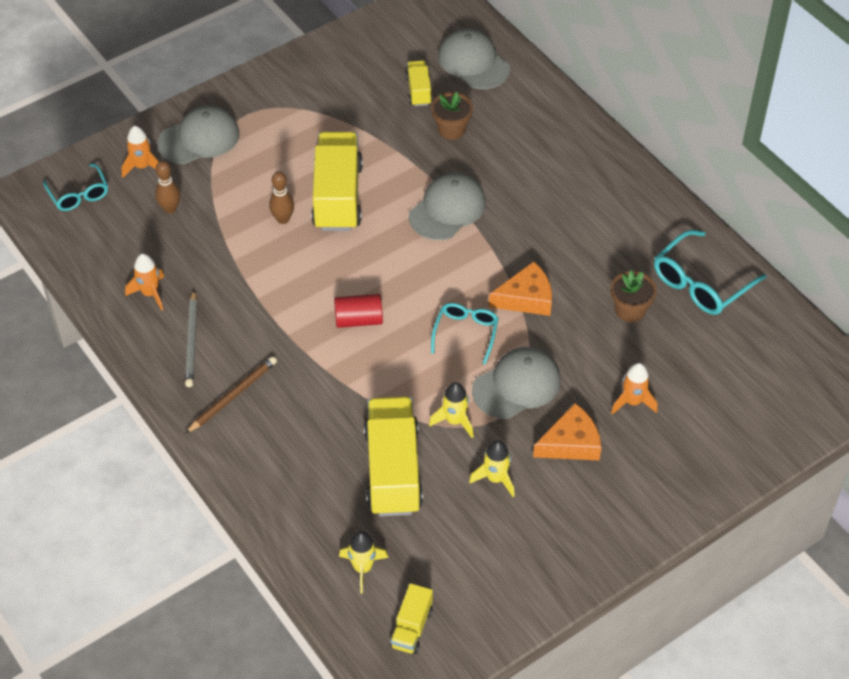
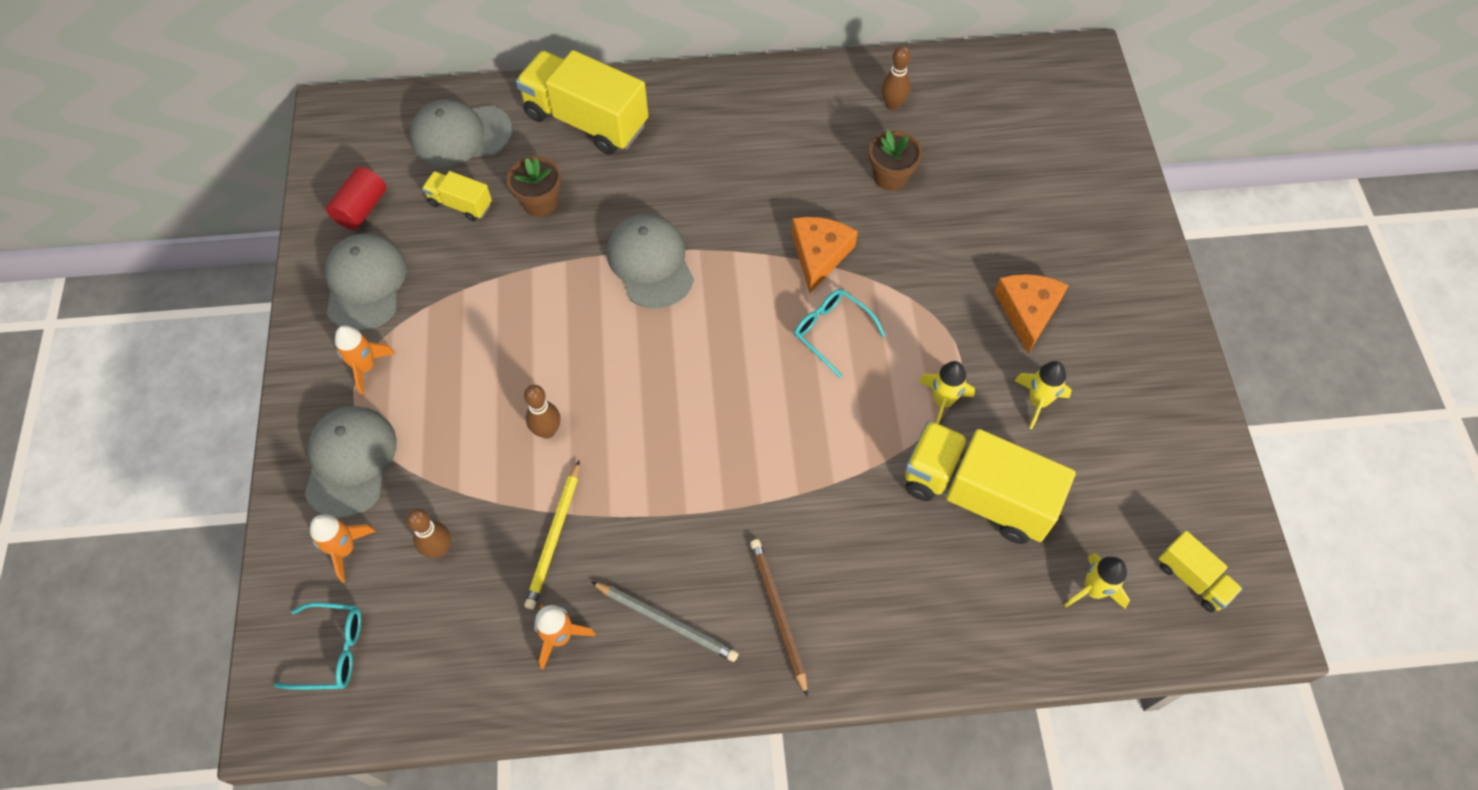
camera: 60 degrees left, 10 degrees up
yellow truck [311,132,363,231] -> yellow truck moved to [516,50,648,155]
red cylinder [334,294,383,328] -> red cylinder moved to [326,167,387,230]
grey cap [472,347,561,419] -> grey cap moved to [325,233,407,332]
orange rocket [611,363,658,414] -> orange rocket moved to [335,325,395,396]
turquoise glasses [654,230,767,315] -> brown bowling pin [881,46,911,110]
none -> yellow pencil [524,461,579,610]

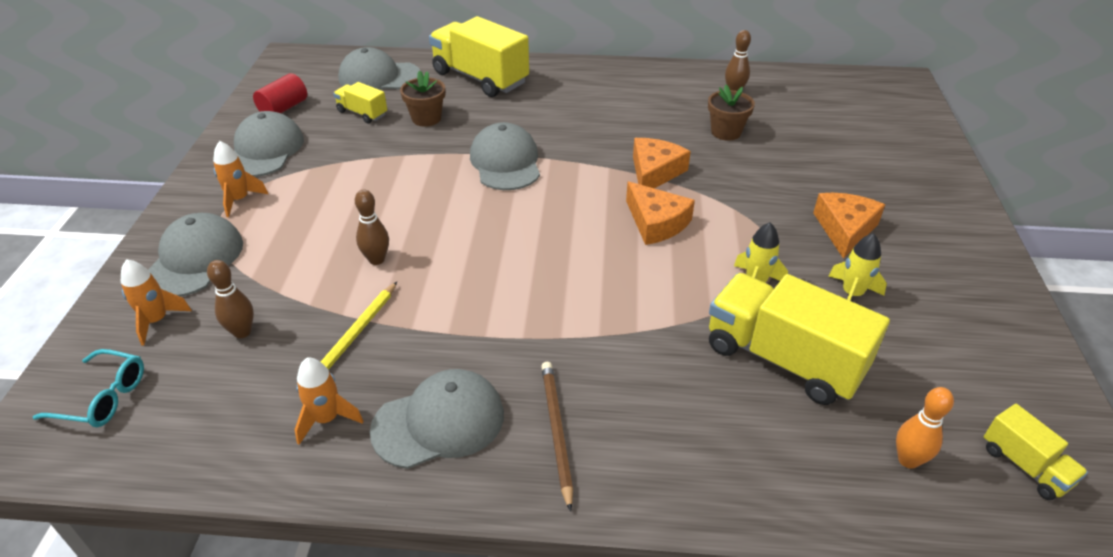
camera: 10 degrees right, 20 degrees down
grey pencil [592,582,739,662] -> grey cap [370,369,504,469]
turquoise glasses [794,289,885,378] -> orange cheese [626,181,695,245]
yellow rocket [1064,553,1130,609] -> orange bowling pin [896,387,954,469]

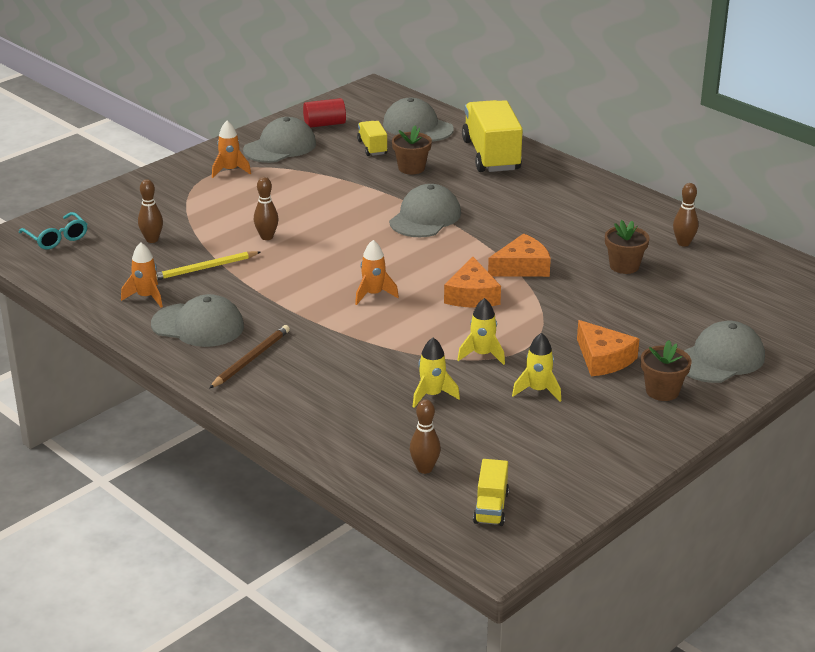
camera: 40 degrees right, 10 degrees down
orange rocket [121,259,192,346] -> orange rocket moved to [355,240,399,305]
grey cap [148,213,243,297] -> grey cap moved to [684,321,765,383]
yellow truck [709,273,890,405] -> yellow rocket [412,337,460,408]
orange cheese [813,193,885,259] -> orange cheese turned 90 degrees clockwise [577,320,639,376]
orange bowling pin [896,387,954,469] -> brown bowling pin [410,399,441,474]
none -> brown flower pot [641,340,692,401]

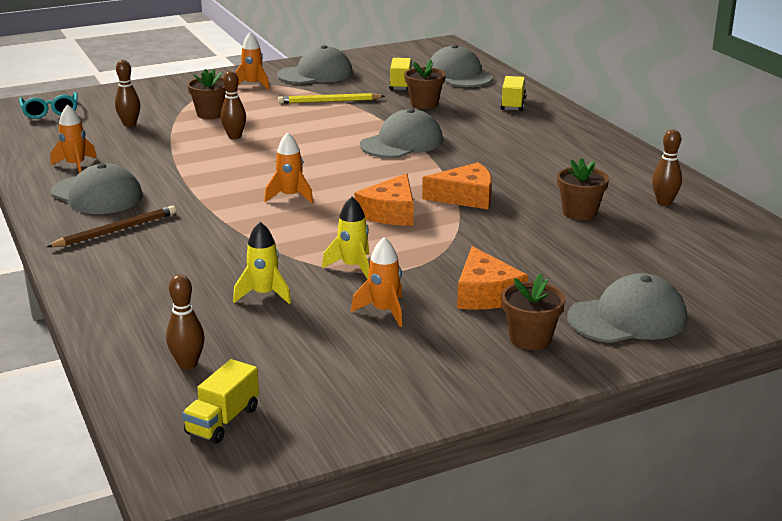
camera: 20 degrees right, 5 degrees down
yellow pencil [156,251,261,280] -> yellow pencil moved to [278,93,385,104]
red cylinder [303,98,346,128] -> none
yellow truck [462,100,523,172] -> yellow truck [500,76,526,111], size x0.49
yellow rocket [512,333,561,402] -> orange rocket [351,237,402,327]
none -> brown flower pot [187,69,226,119]

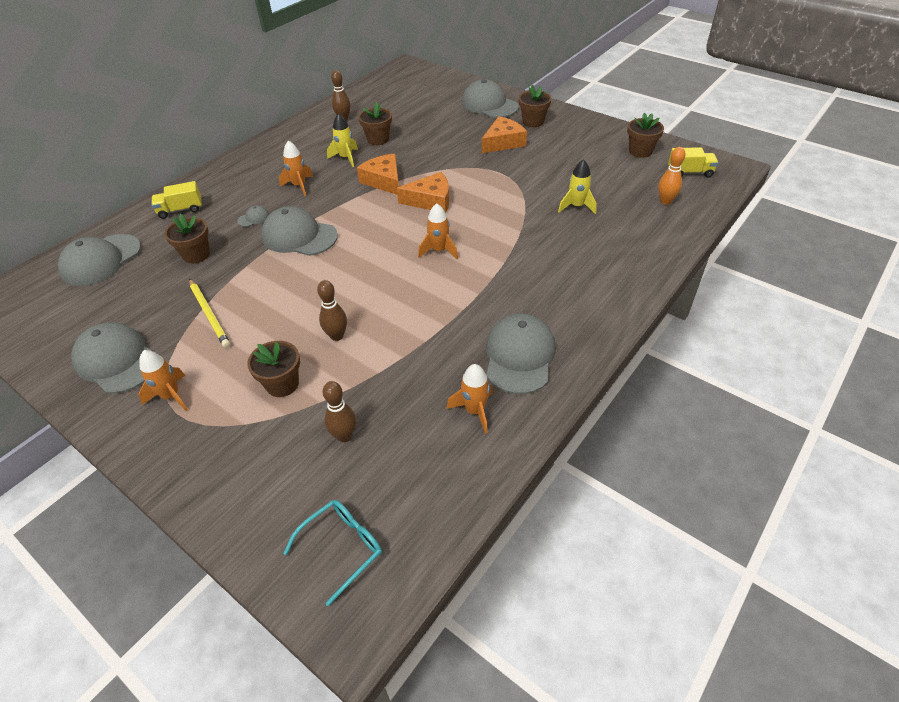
camera: 115 degrees left, 20 degrees up
brown pencil [46,206,176,247] -> none
brown bowling pin [166,274,205,370] -> orange bowling pin [658,147,686,205]
yellow rocket [322,196,369,279] -> yellow rocket moved to [327,113,358,167]
orange rocket [351,237,402,327] -> orange rocket moved to [279,141,313,196]
yellow truck [389,58,411,90] -> none
none -> grey cap [237,205,269,227]
none -> brown flower pot [627,113,664,158]

